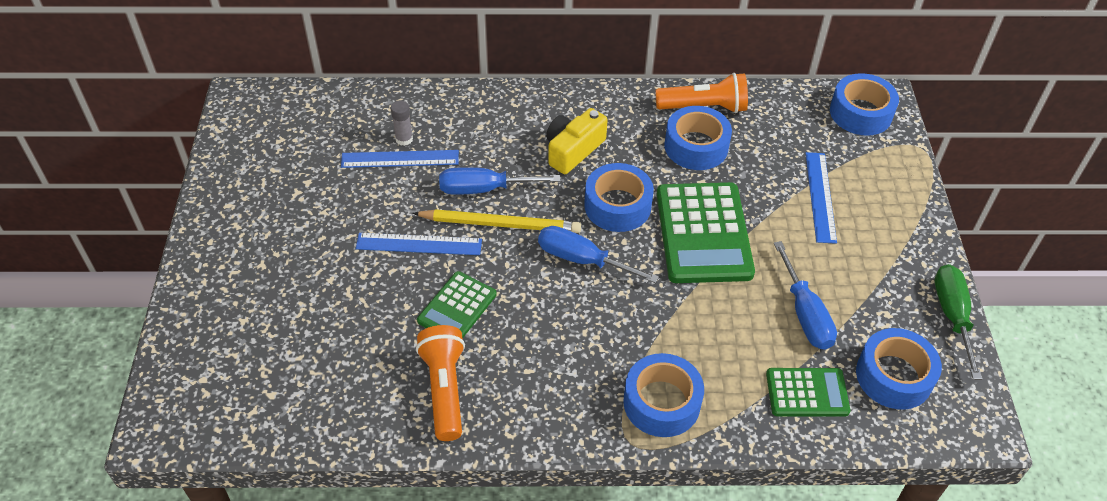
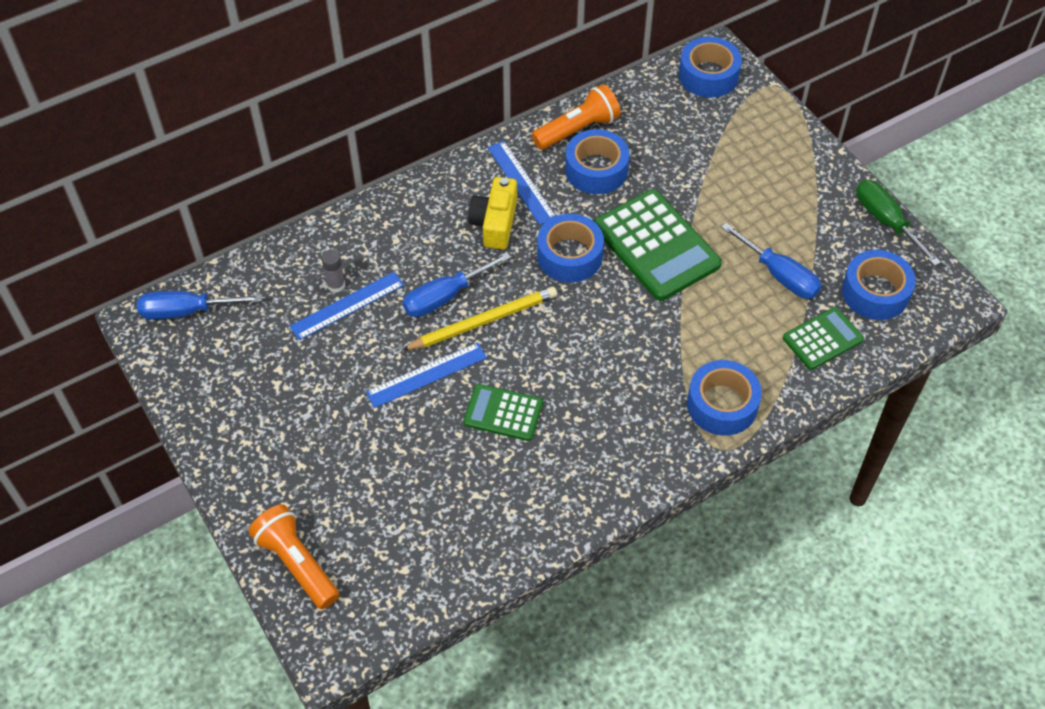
camera: 30 degrees left, 5 degrees up
orange flashlight [416,325,465,441] -> orange flashlight moved to [248,504,339,609]
green calculator [417,271,496,339] -> green calculator turned 105 degrees clockwise [463,384,543,441]
blue screwdriver [538,226,659,283] -> blue screwdriver moved to [137,291,262,320]
blue ruler [805,152,837,244] -> blue ruler moved to [487,141,555,225]

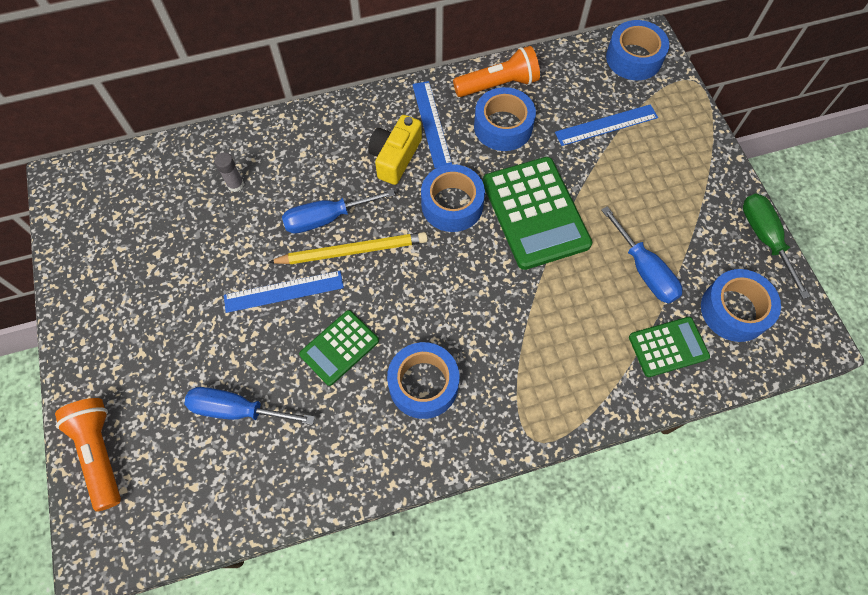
camera: 15 degrees right, 10 degrees up
blue screwdriver [137,291,262,320] -> blue screwdriver moved to [184,387,315,425]
blue ruler [289,272,404,340] -> blue ruler moved to [555,104,658,146]
green calculator [463,384,543,441] -> green calculator turned 75 degrees counterclockwise [299,310,379,386]
blue tape [687,360,762,436] -> blue tape moved to [387,342,459,419]

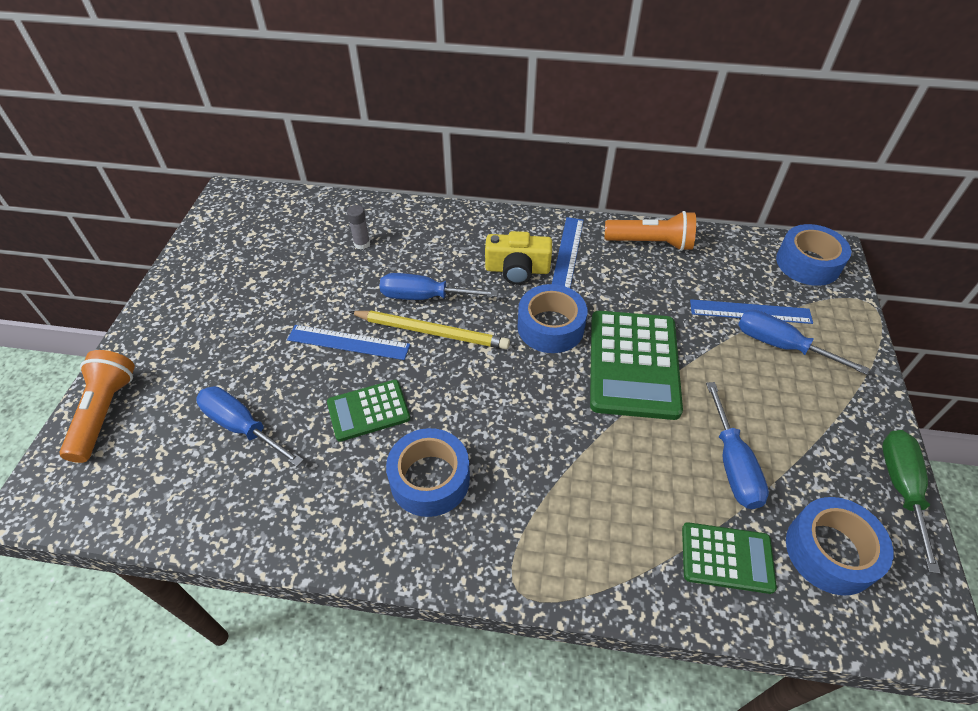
camera: 25 degrees right, 15 degrees down
yellow camera [368,115,422,185] -> yellow camera turned 135 degrees counterclockwise [485,231,552,285]
blue tape [474,87,536,151] -> none
none -> blue screwdriver [738,310,869,375]

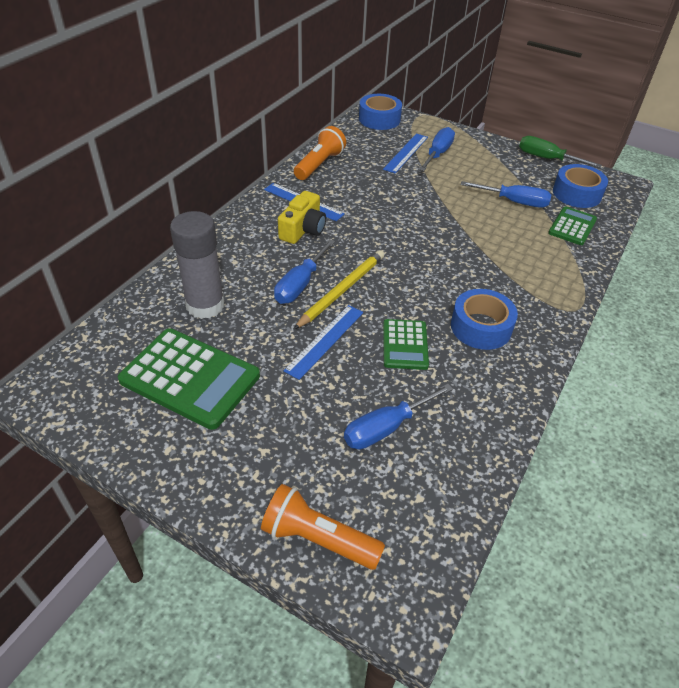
camera: 70 degrees left, 5 degrees down
grey glue stick [347,205,370,250] -> grey glue stick [170,211,225,319], size x2.33
blue tape [517,284,587,353] -> none
green calculator [590,311,683,420] -> green calculator moved to [118,328,260,430]
blue screwdriver [738,310,869,375] -> blue screwdriver turned 150 degrees clockwise [419,127,455,171]

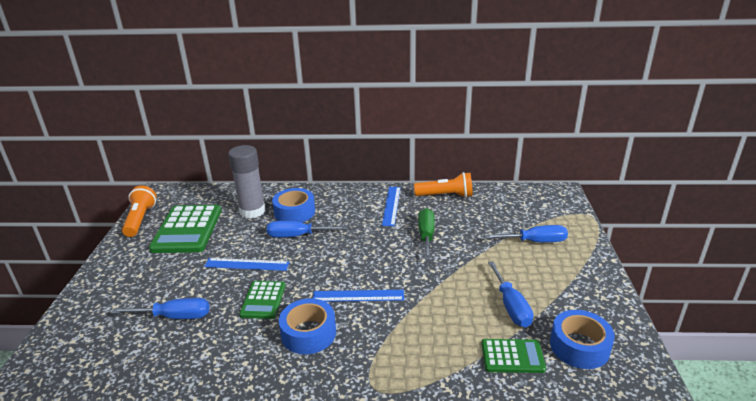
camera: 65 degrees right, 15 degrees down
orange flashlight [261,484,385,570] -> orange flashlight moved to [122,185,156,237]
yellow camera [278,191,326,244] -> none
yellow pencil [294,250,384,329] -> none
blue screwdriver [344,384,453,449] -> blue screwdriver turned 150 degrees clockwise [111,298,210,319]
blue tape [359,94,402,130] -> blue tape moved to [272,188,315,222]
blue ruler [383,134,428,174] -> blue ruler moved to [313,290,404,302]
green calculator [383,319,429,370] -> green calculator turned 60 degrees counterclockwise [239,281,286,319]
green screwdriver [519,136,601,168] -> green screwdriver moved to [418,208,435,260]

